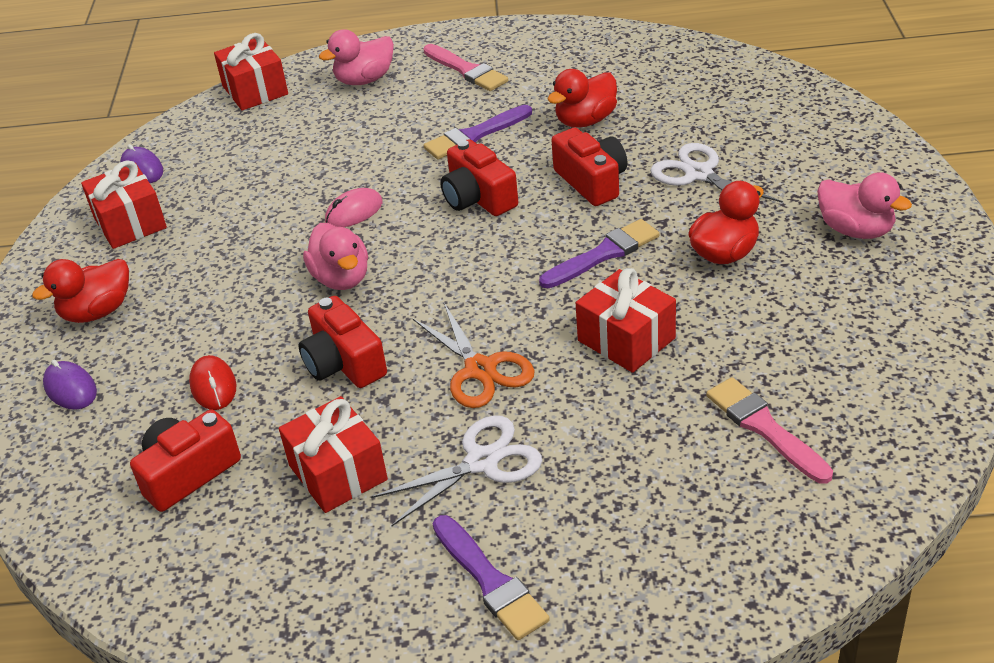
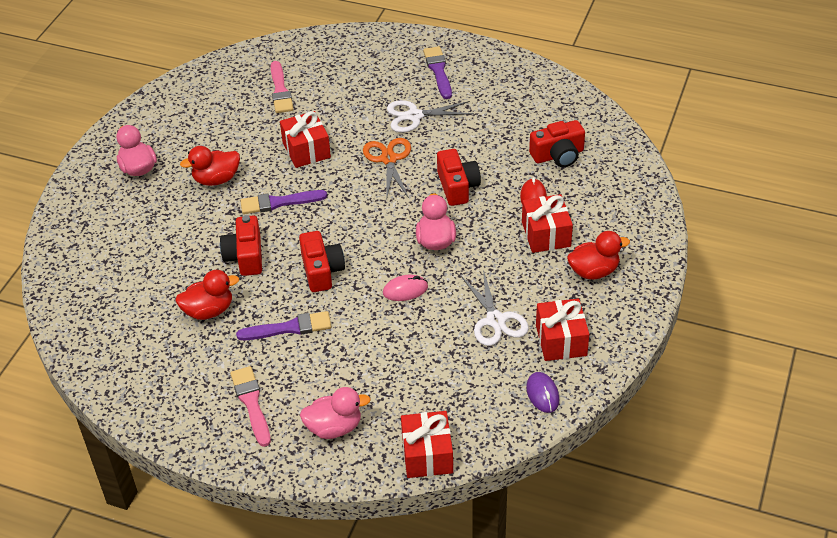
camera: 160 degrees left, 5 degrees up
purple mouse [43,360,97,410] -> none
red gift [279,396,388,513] -> red gift moved to [522,194,573,253]
white scissors [650,143,783,216] -> white scissors moved to [461,270,529,346]

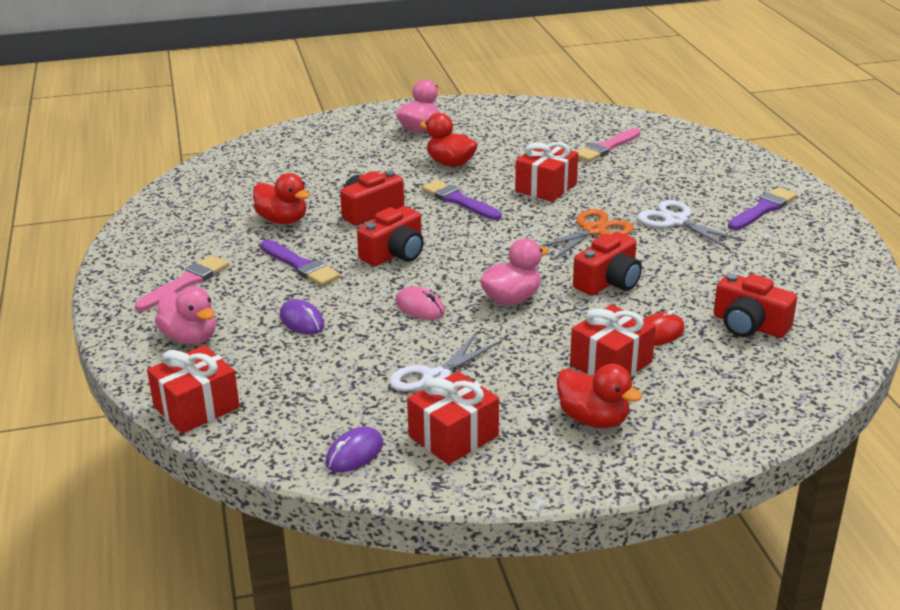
camera: 55 degrees right, 15 degrees down
none -> purple mouse [279,299,325,335]

